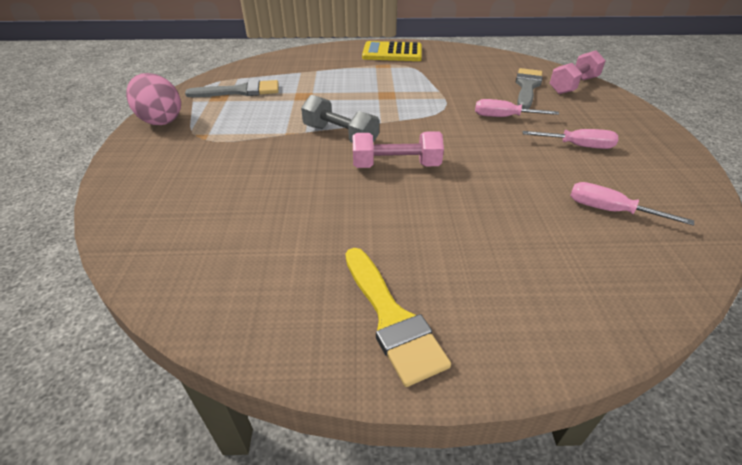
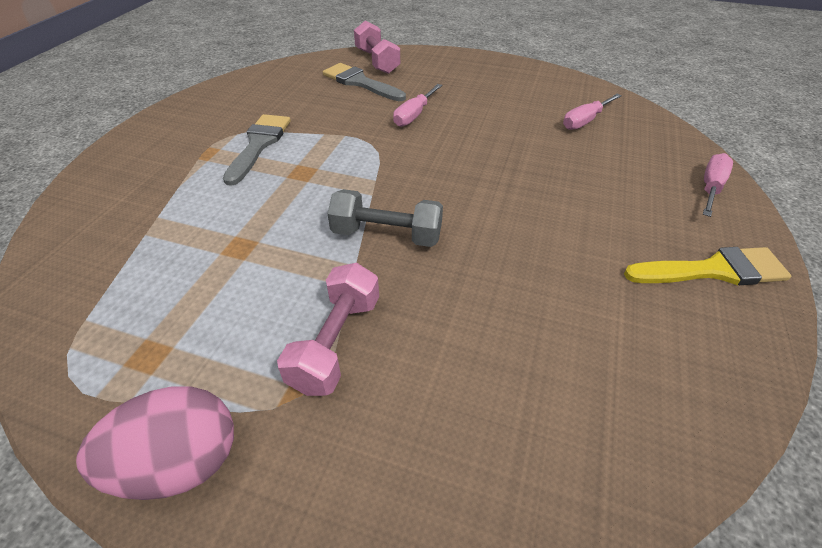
camera: 70 degrees left, 5 degrees up
grey brush [185,80,278,97] -> grey brush moved to [223,114,291,186]
grey dumbbell [301,95,379,143] -> grey dumbbell turned 45 degrees clockwise [327,189,443,247]
pink dumbbell [353,131,444,168] -> pink dumbbell moved to [277,262,379,396]
yellow calculator [362,41,422,61] -> none
pink screwdriver [523,129,618,149] -> pink screwdriver moved to [703,153,733,217]

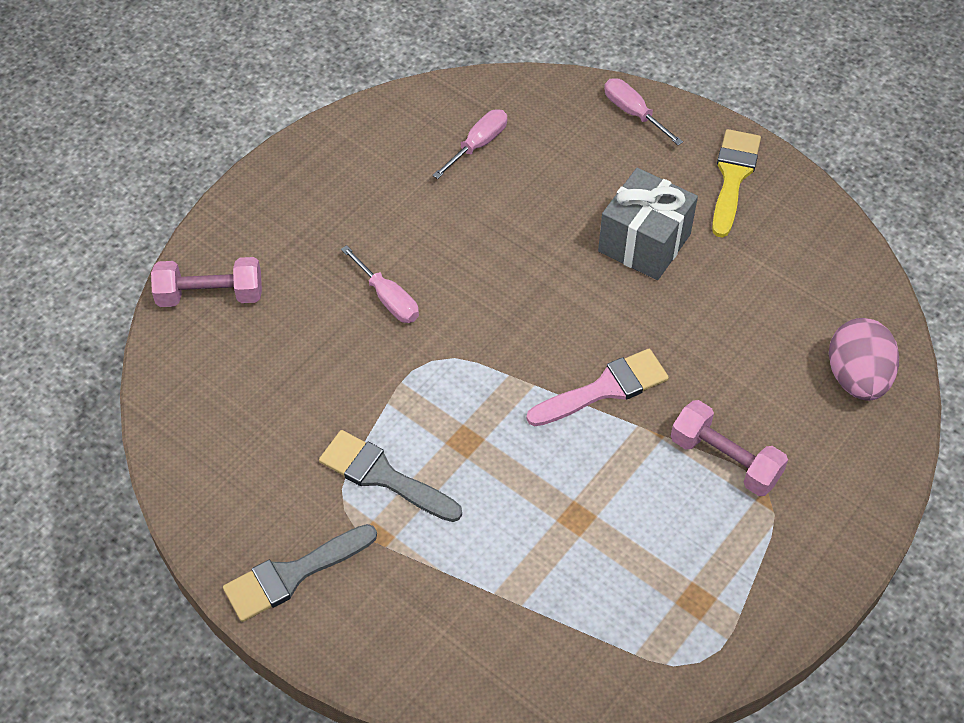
camera: 70 degrees left, 10 degrees up
pink egg [76,386,234,500] -> pink egg moved to [829,318,899,401]
grey brush [323,63,406,101] -> grey brush moved to [223,524,377,622]
grey dumbbell [327,189,443,247] -> pink brush [526,349,669,426]
pink screwdriver [563,94,622,130] -> pink screwdriver turned 120 degrees counterclockwise [432,110,507,179]
none -> grey gift [598,168,698,280]

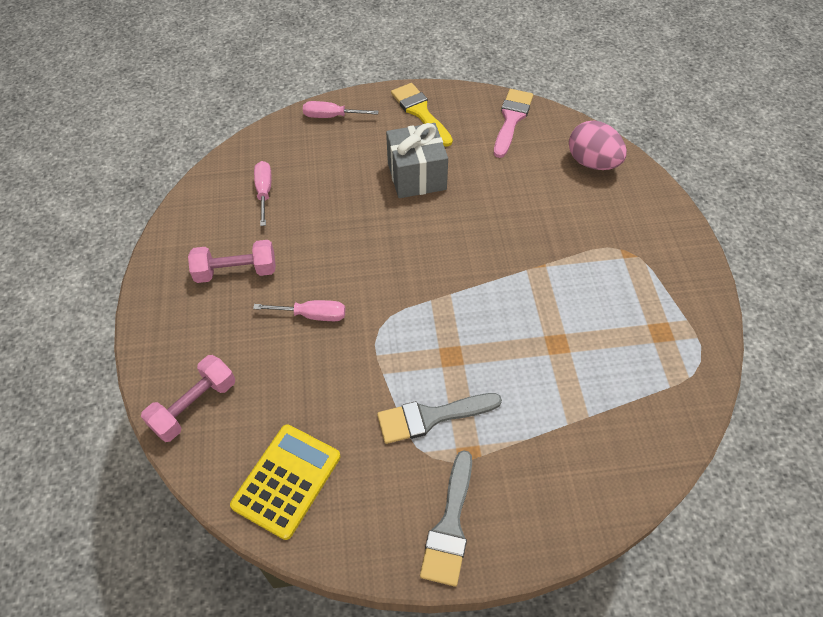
camera: 45 degrees left, 0 degrees up
pink brush [526,349,669,426] -> pink brush moved to [494,89,533,158]
pink dumbbell [671,400,788,496] -> pink dumbbell moved to [188,240,276,283]
none -> yellow calculator [230,424,340,540]

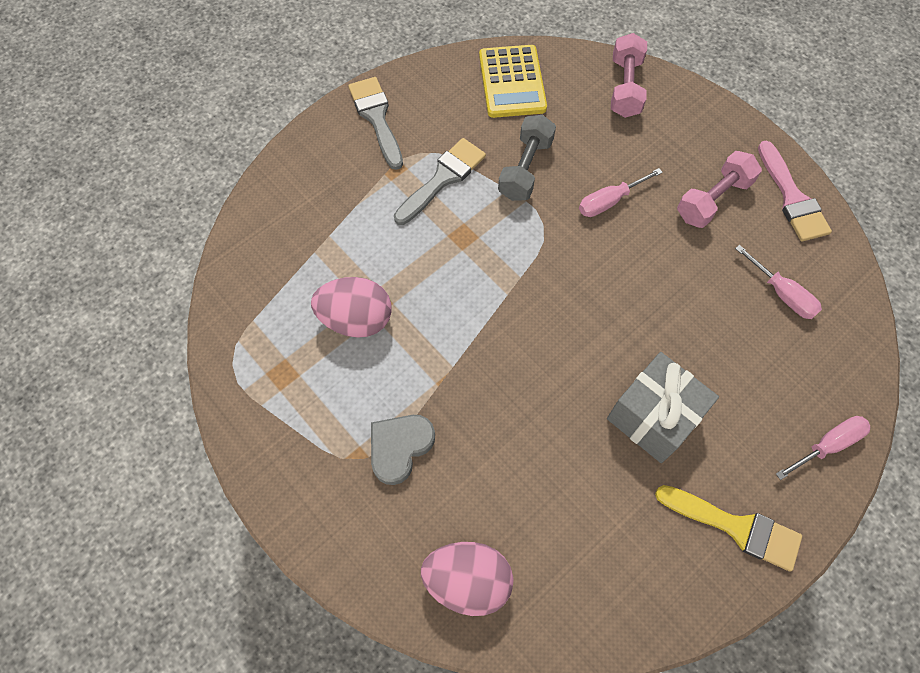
camera: 145 degrees right, 10 degrees up
pink brush [494,89,533,158] -> pink brush moved to [758,141,832,242]
none -> pink egg [311,277,391,338]
none -> grey heart [371,415,435,485]
none -> grey dumbbell [498,115,556,201]

